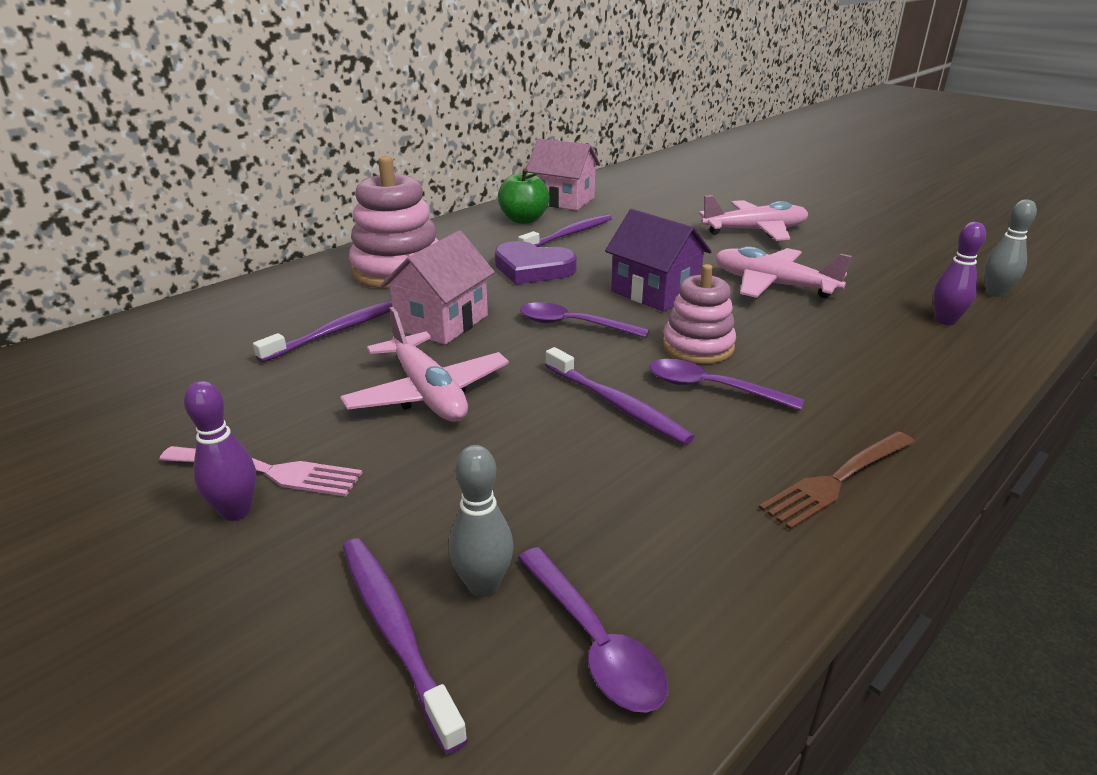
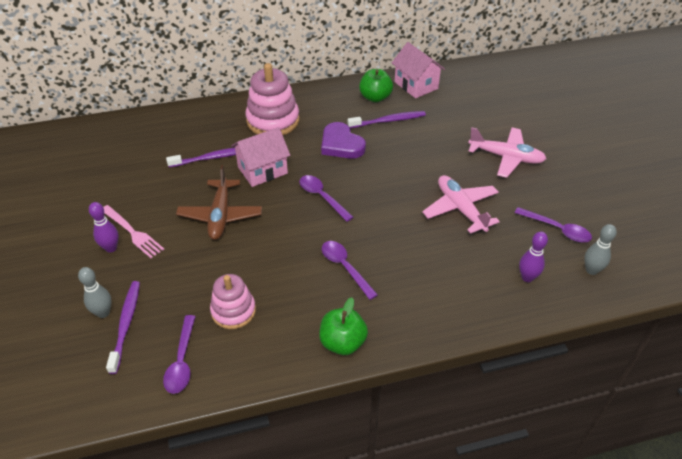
camera: 30 degrees right, 15 degrees up
pink plane [340,307,509,422] -> brown plane [176,165,262,240]
grey bowling pin [449,445,513,597] -> grey bowling pin moved to [78,267,112,318]
purple toothbrush [545,347,694,445] -> none
purple house [605,209,712,312] -> none
pink stacking toy [662,264,736,364] -> pink stacking toy moved to [210,274,256,329]
brown fork [759,431,915,530] -> green apple [319,297,368,355]
none -> purple spoon [514,207,592,242]

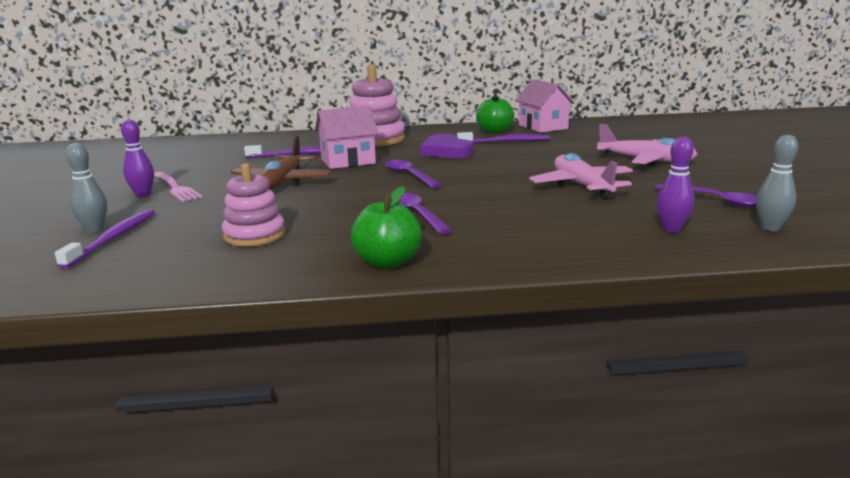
camera: 10 degrees right, 25 degrees down
purple spoon [163,315,196,394] -> none

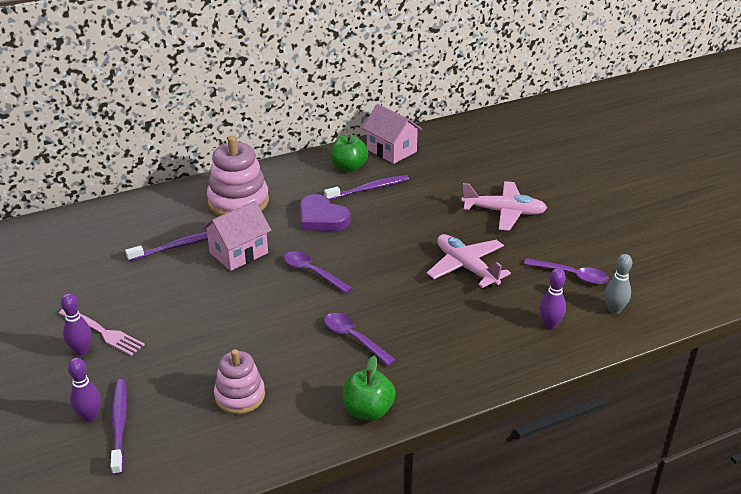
camera: 20 degrees left, 15 degrees up
grey bowling pin [66,143,107,233] -> purple bowling pin [68,358,101,422]
brown plane [230,136,332,190] -> none

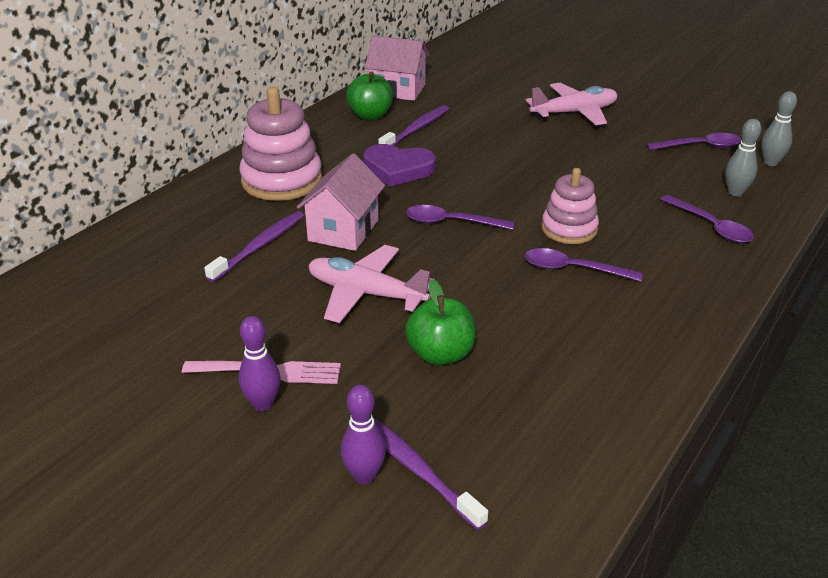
camera: 30 degrees left, 0 degrees up
pink stacking toy [214,349,265,414] -> pink stacking toy moved to [541,168,599,244]
green apple [343,356,396,421] -> green apple moved to [405,279,475,365]
pink plane [427,234,511,288] -> pink plane moved to [308,245,434,323]
purple bowling pin [540,268,566,329] -> grey bowling pin [725,119,762,196]
none -> purple spoon [660,195,754,243]

